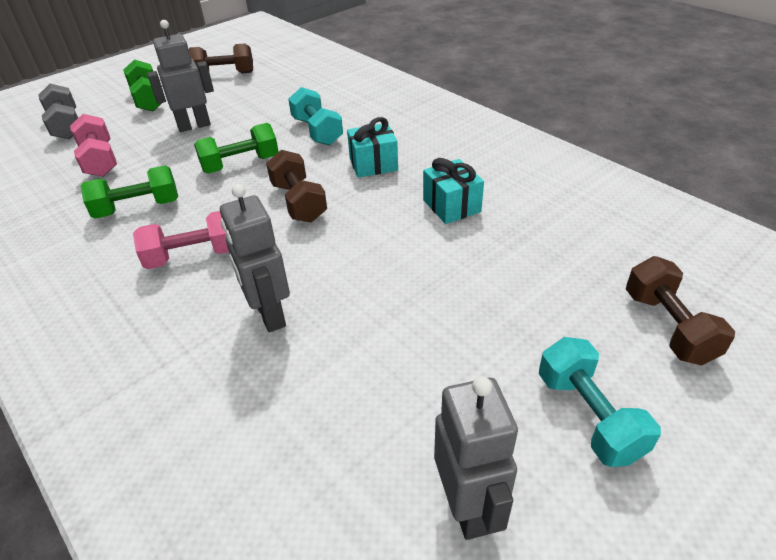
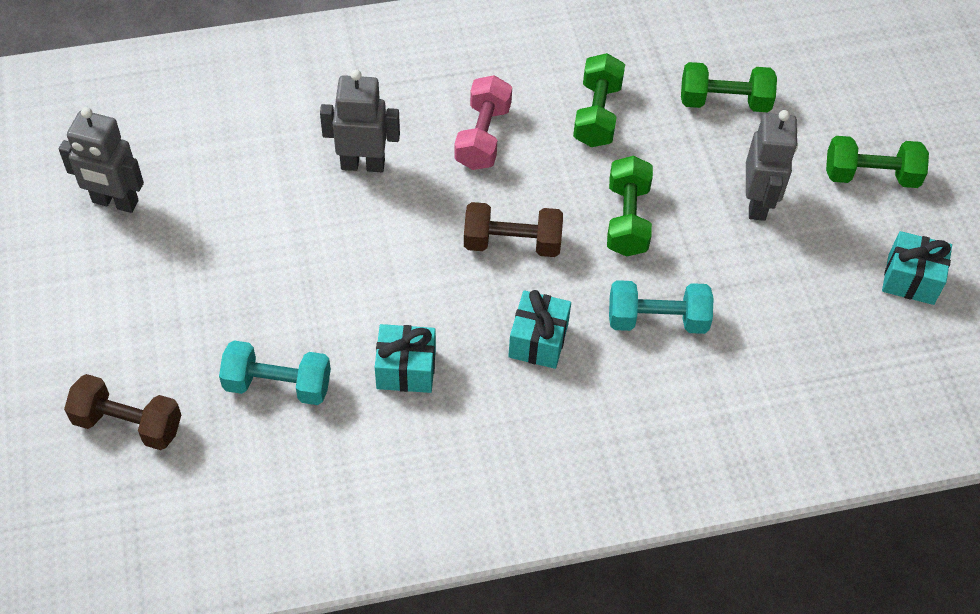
camera: 115 degrees right, 15 degrees up
grey dumbbell [38,84,78,139] -> none
pink dumbbell [70,114,117,177] -> green dumbbell [681,62,777,112]
brown dumbbell [189,43,253,73] -> turquoise gift [882,231,952,305]
turquoise dumbbell [539,337,661,467] -> turquoise dumbbell moved to [219,340,331,405]

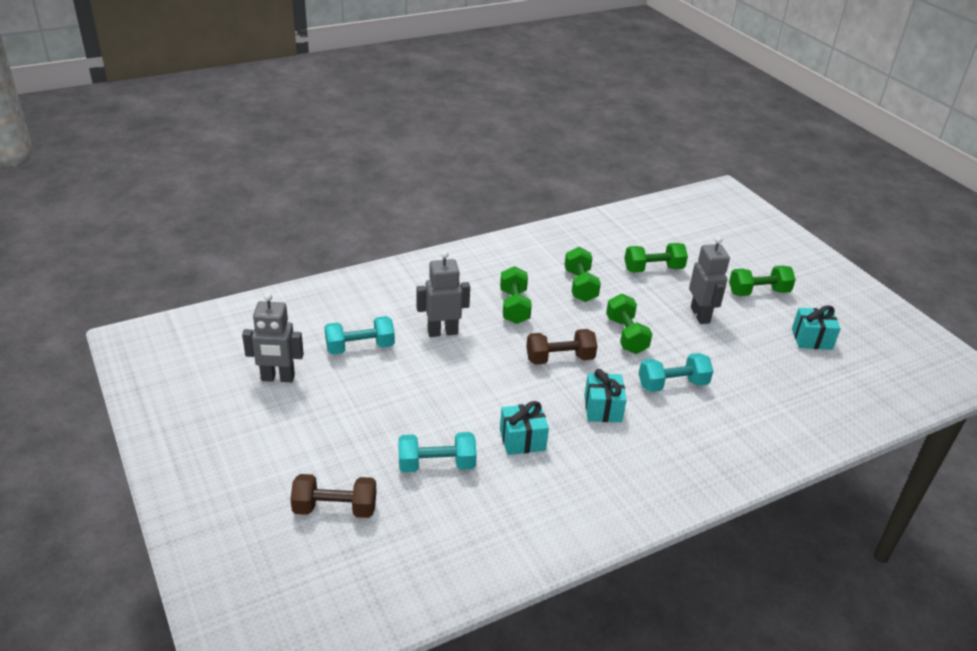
camera: 15 degrees left, 20 degrees down
pink dumbbell [454,75,512,170] -> green dumbbell [500,266,532,324]
none -> turquoise dumbbell [325,316,395,355]

